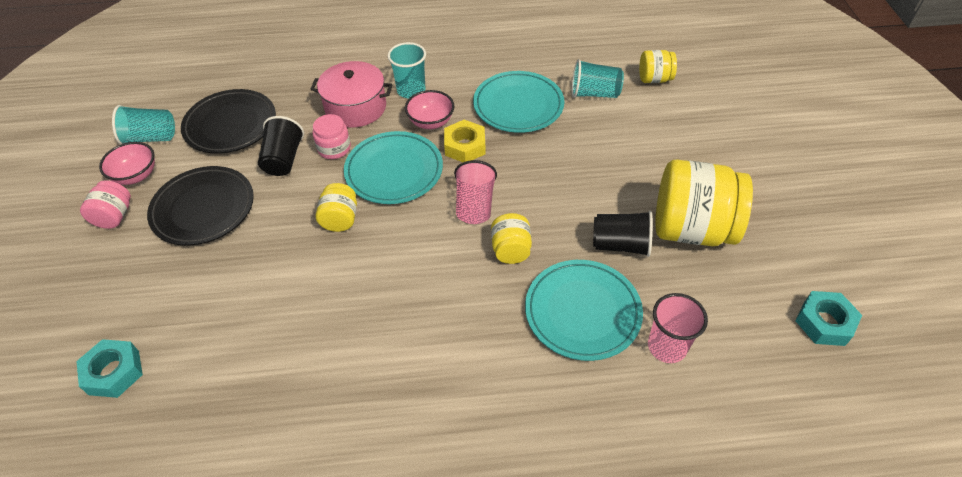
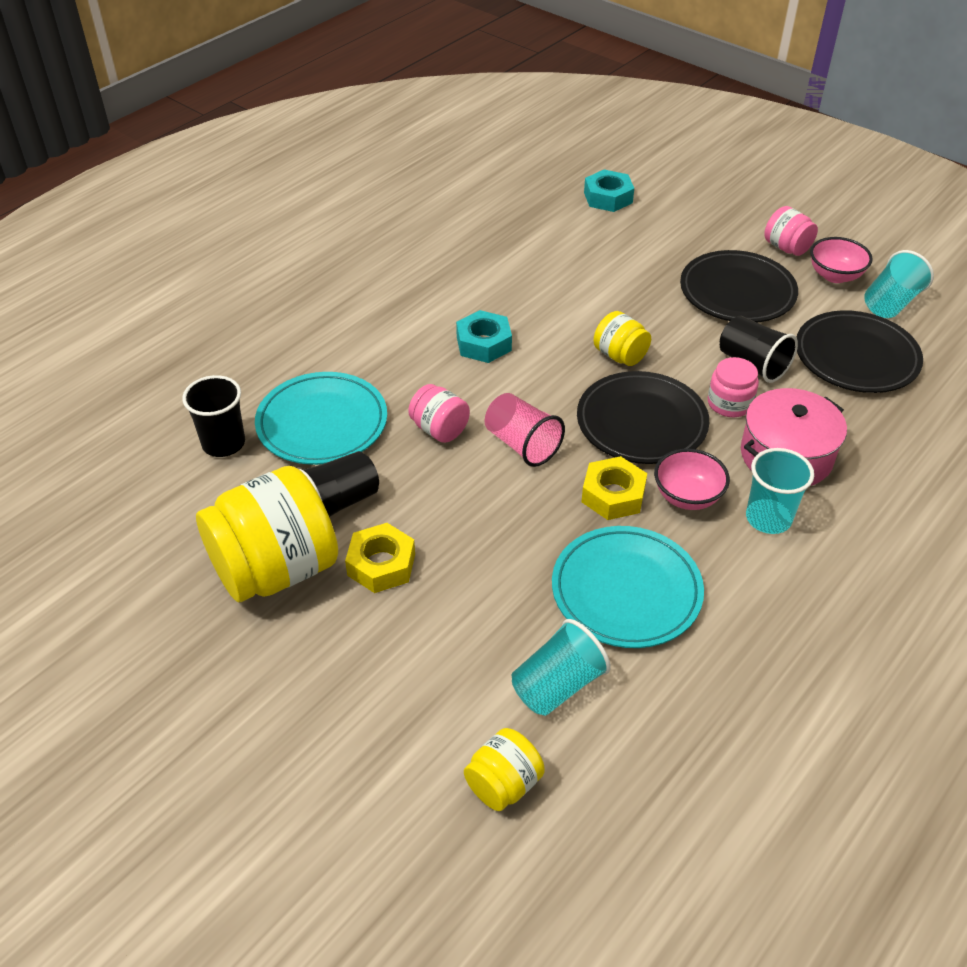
camera: 135 degrees right, 5 degrees down
turquoise plate [344,131,443,204] -> black plate [577,371,709,464]
yellow jar [491,213,532,264] -> pink jar [408,384,470,443]
pink cup [648,293,708,363] -> black cup [182,375,245,457]
turquoise nut [795,291,862,346] -> turquoise nut moved to [456,310,512,363]
none -> yellow nut [345,523,415,593]

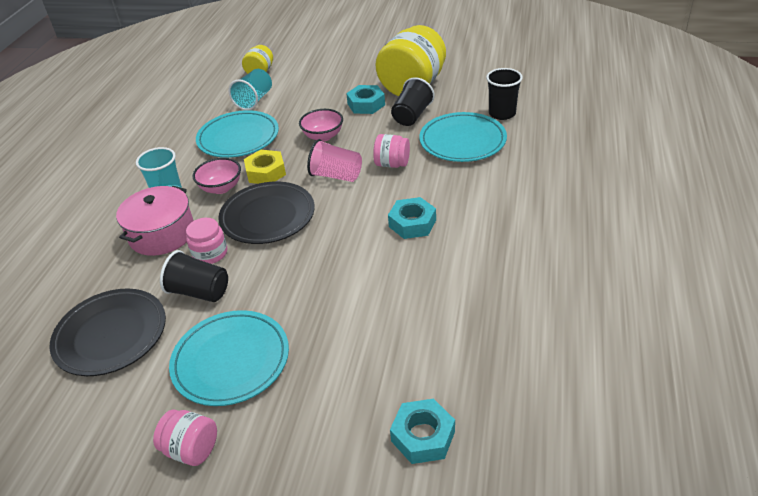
camera: 155 degrees right, 5 degrees down
yellow nut [345,523,415,593] -> turquoise nut [346,85,385,114]
yellow jar [594,311,651,366] -> none
black plate [680,250,798,322] -> turquoise plate [169,310,289,406]
pink bowl [810,237,873,283] -> pink bowl moved to [299,109,343,142]
turquoise cup [864,250,934,318] -> none

